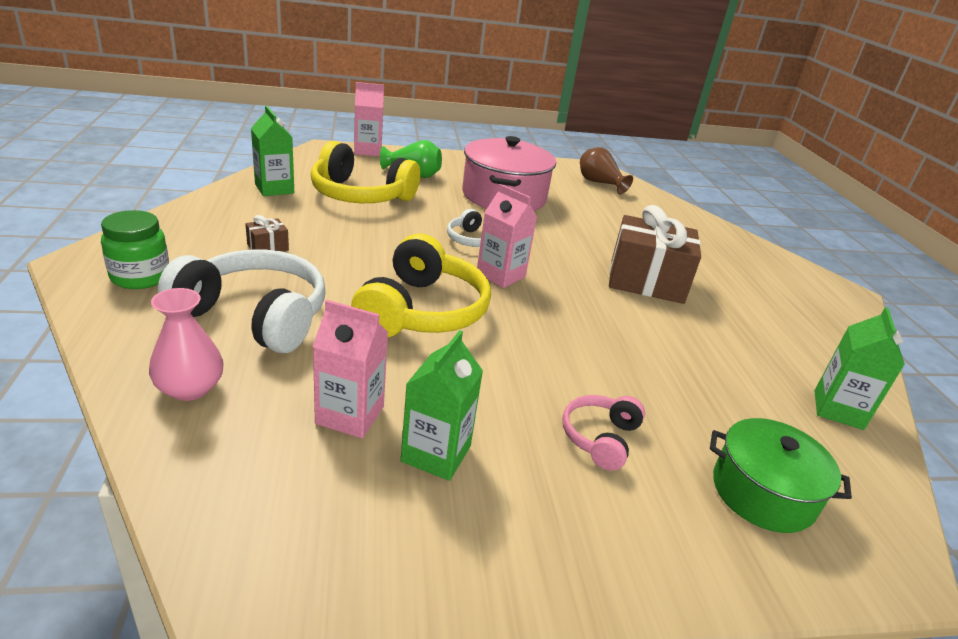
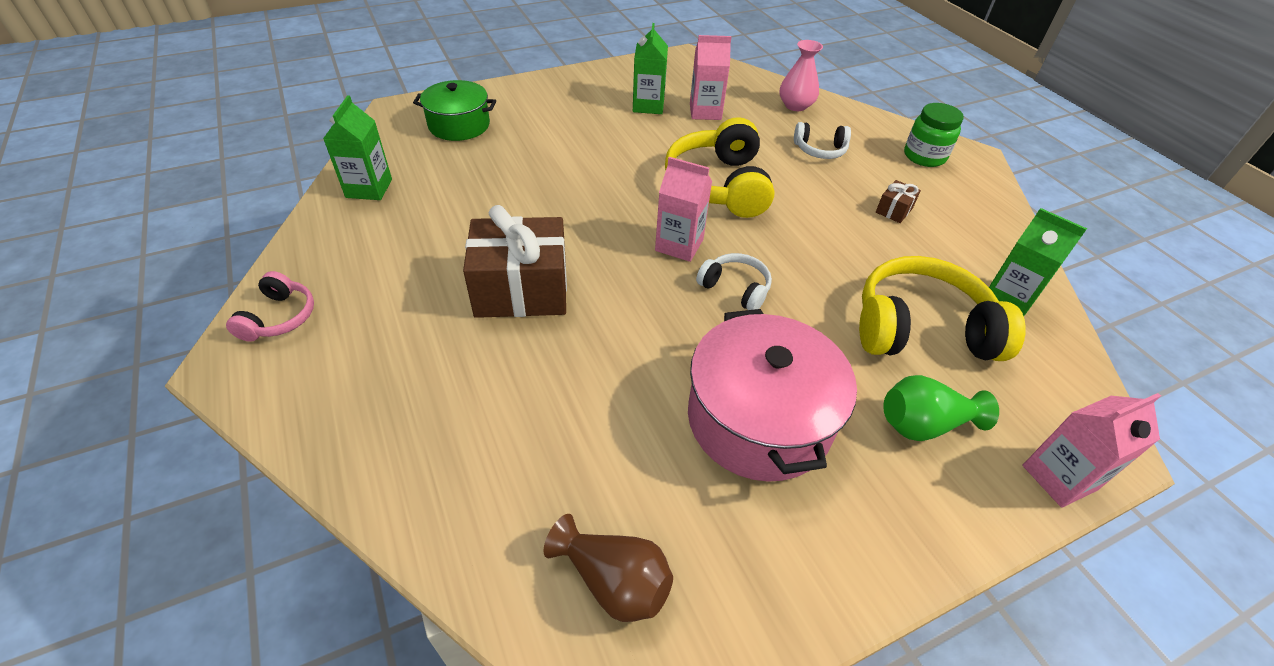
camera: 165 degrees right, 15 degrees up
white headphones [158,250,326,353] -> white headphones [794,122,851,159], size x0.52
pink headphones [562,395,645,471] -> pink headphones moved to [226,271,314,342]

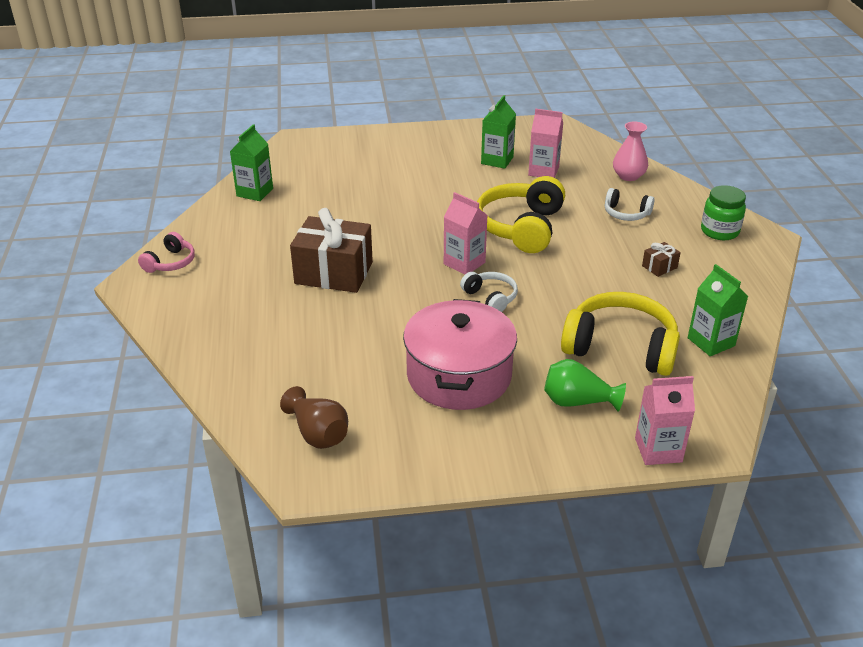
camera: 20 degrees right, 10 degrees down
green pot [413,80,496,141] -> none

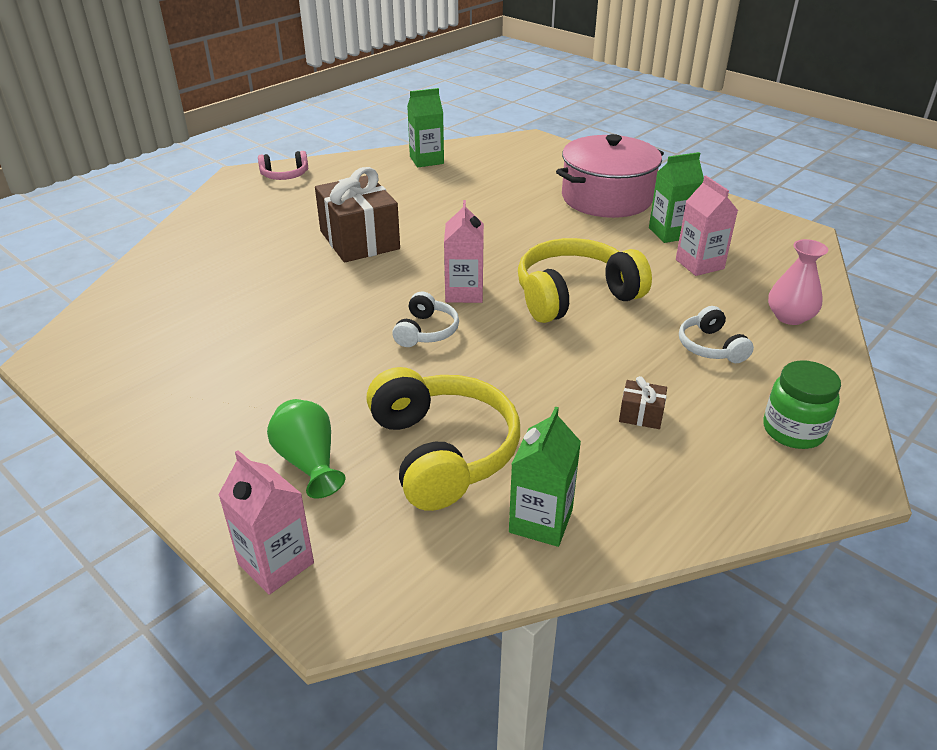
camera: 50 degrees right, 0 degrees up
brown vase [280,386,348,449] -> none
pink pot [403,299,517,410] -> pink pot moved to [556,134,664,218]

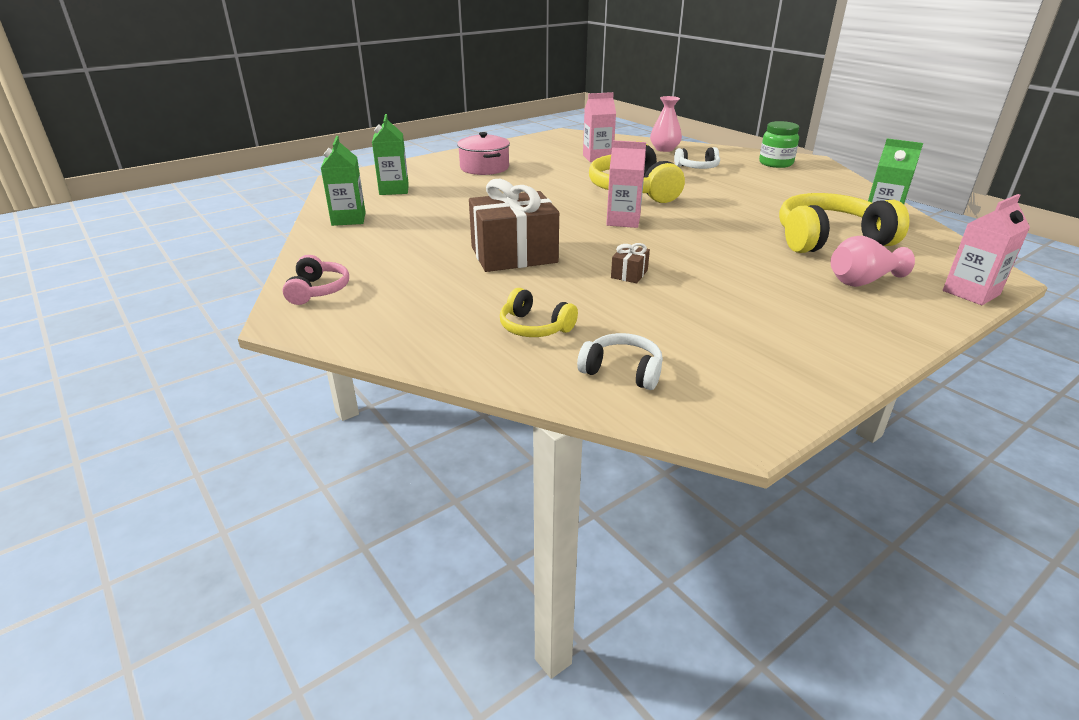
camera: 80 degrees left, 5 degrees down
green vase [267,399,345,499] -> pink vase [831,236,915,287]
white headphones [392,292,459,347] -> white headphones moved to [577,333,663,390]
pink pot [556,134,664,218] -> pink pot [457,132,510,175], size x0.64
brown gift [619,376,667,429] -> brown gift moved to [611,243,650,283]
green carton [649,152,704,243] -> green carton moved to [372,114,409,195]
none -> yellow headphones [500,288,578,337]

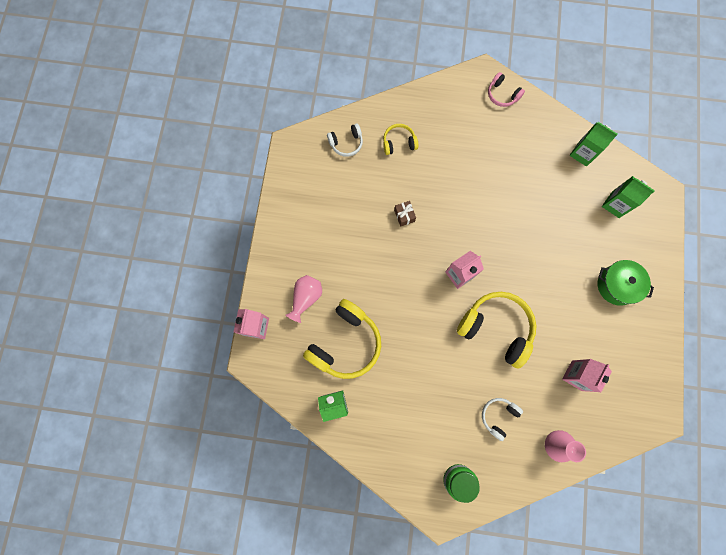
camera: 135 degrees right, 45 degrees up
pink pot [457,132,510,175] -> green pot [598,260,654,306]
brown gift [469,179,559,272] -> none

